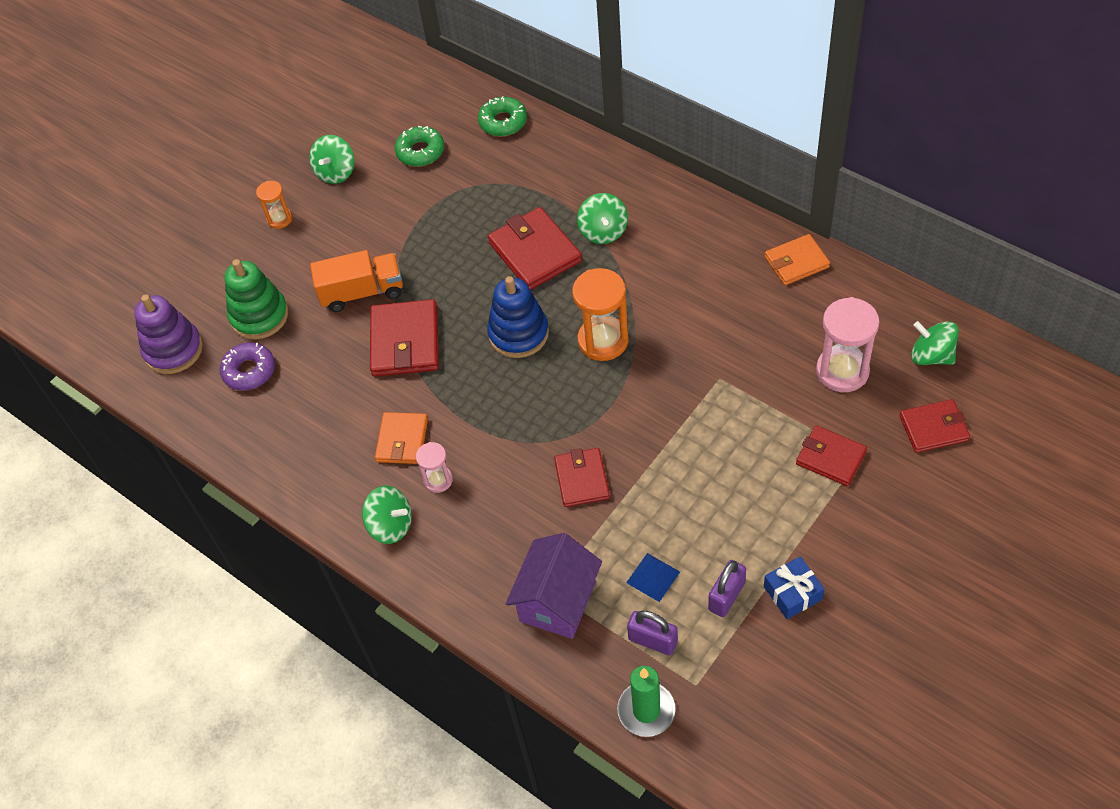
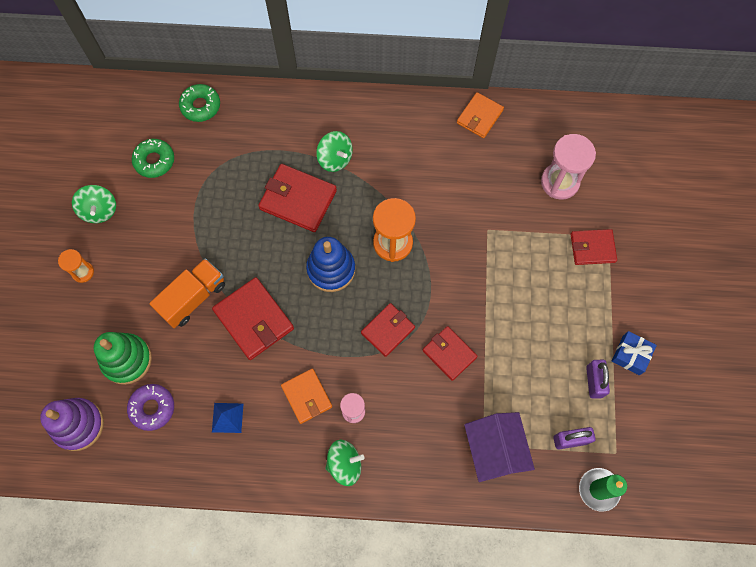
camera: 40 degrees left, 15 degrees up
blue pyramid [626,553,680,602] -> blue pyramid moved to [212,403,244,433]
red wallet [900,399,970,453] -> red wallet moved to [361,303,415,357]
green spinning top [911,321,959,365] -> none

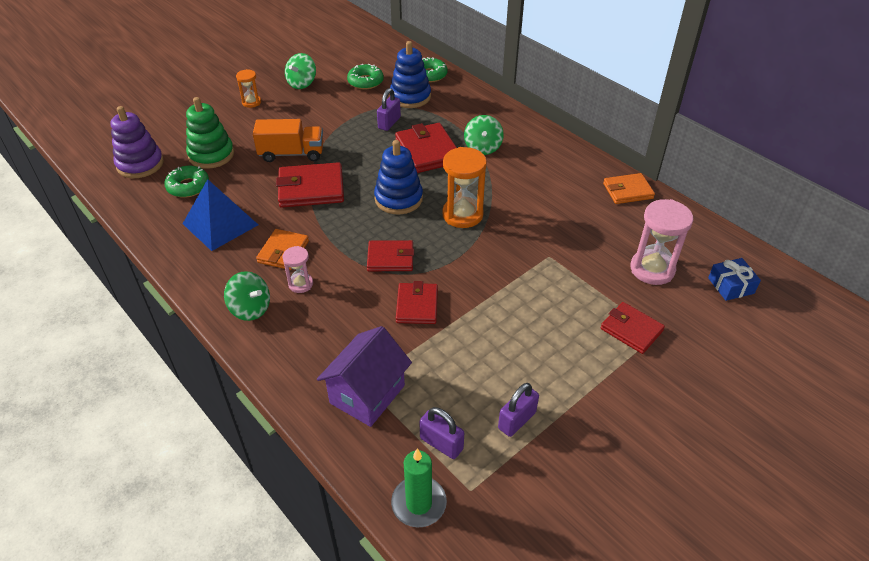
camera: 45 degrees right, 25 degrees down
purple donut [127,384,174,431] -> green donut [164,166,209,198]
red wallet [212,277,294,360] -> red wallet turned 75 degrees clockwise [276,162,344,208]
blue pyramid [212,403,244,433] -> blue pyramid [183,179,258,251], size x1.90
blue gift [612,331,657,375] -> blue gift moved to [708,258,761,301]
none -> purple padlock [377,88,401,131]
none -> blue stacking toy [390,41,431,108]

